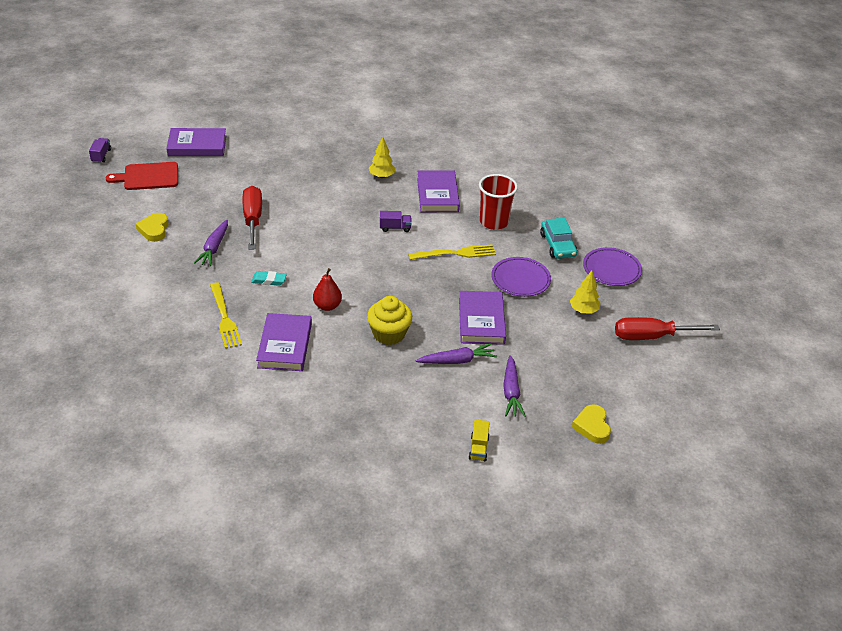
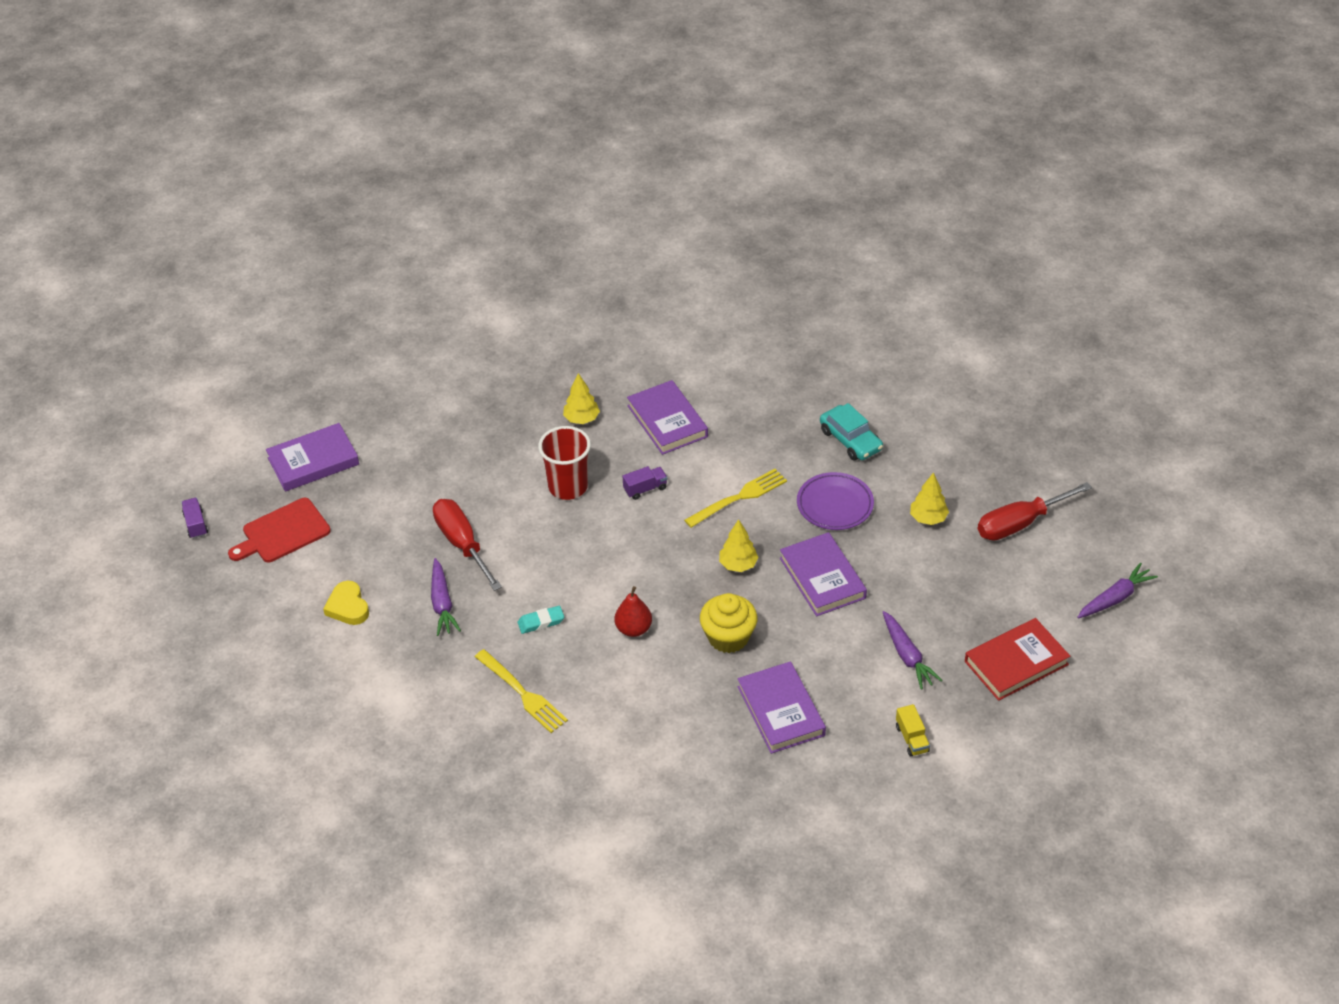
camera: 20 degrees left, 5 degrees up
purple book [256,313,312,371] -> purple book moved to [738,661,826,754]
purple carrot [416,343,497,364] -> purple carrot moved to [1077,563,1158,618]
red cup [479,174,518,230] -> red cup moved to [538,426,591,500]
yellow heart [572,404,611,444] -> red book [965,618,1071,701]
purple plate [583,247,642,286] -> none
none -> yellow tree [719,519,759,572]

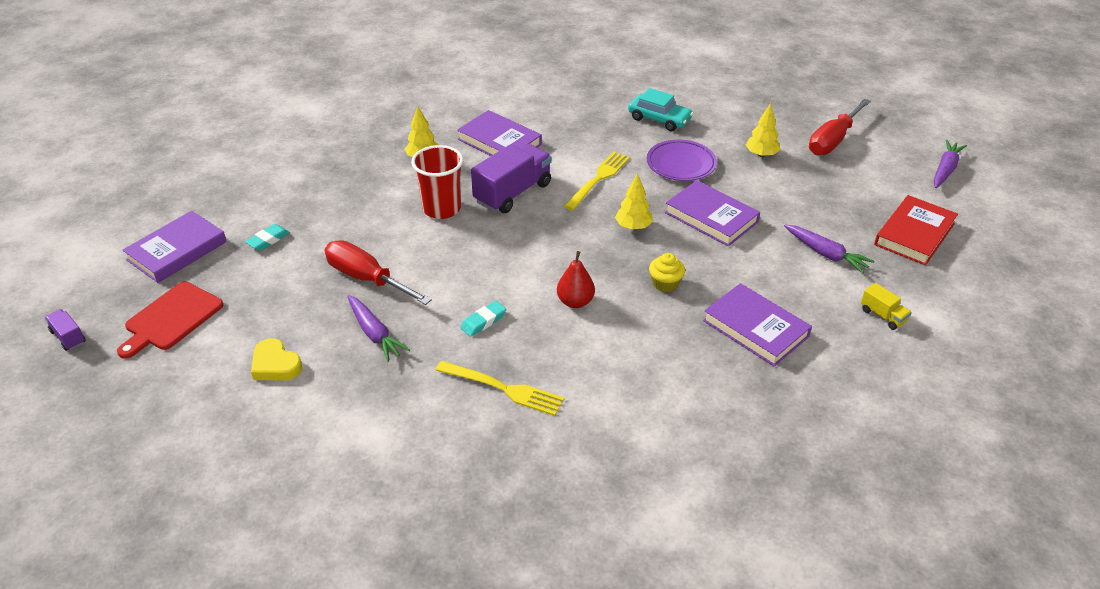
camera: 25 degrees left, 5 degrees down
purple truck [623,466,667,500] -> purple truck [471,144,552,213], size x2.08
yellow cupcake [700,593,757,653] -> yellow cupcake [649,253,685,292], size x0.63
none -> turquoise eraser [245,224,290,251]

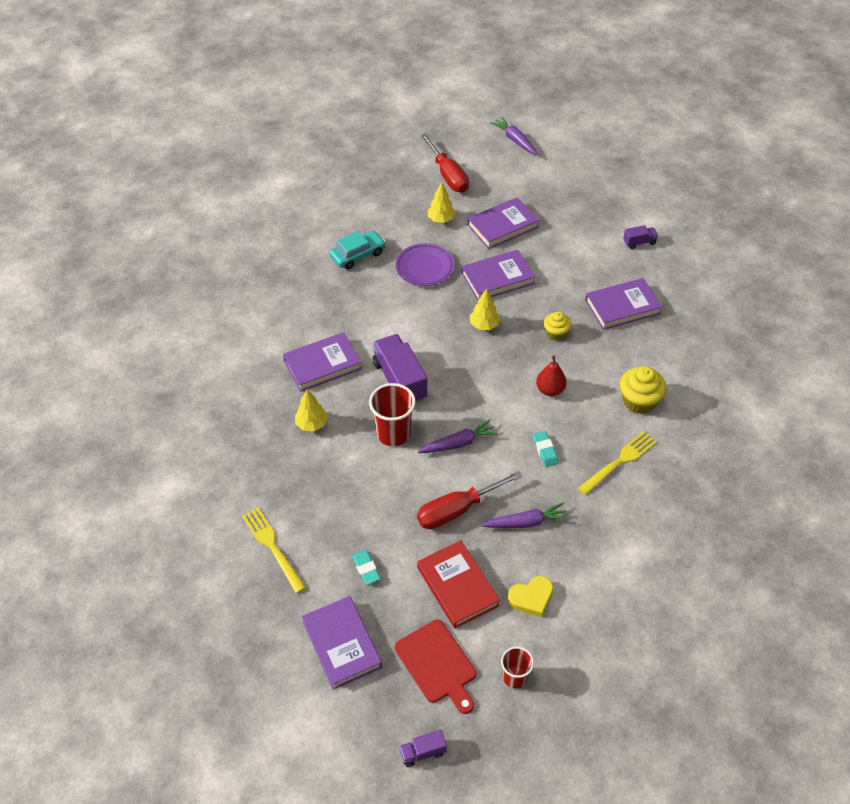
camera: 65 degrees left, 10 degrees up
yellow fork [564,152,630,211] -> yellow fork moved to [242,507,306,593]
purple carrot [784,225,874,274] -> purple carrot moved to [418,419,498,453]
yellow truck [861,283,912,330] -> purple truck [623,225,658,249]
red book [874,195,958,265] -> red book moved to [417,540,500,628]
none -> purple book [467,197,539,249]
none -> red cup [501,647,534,689]
none -> yellow cupcake [620,366,667,414]

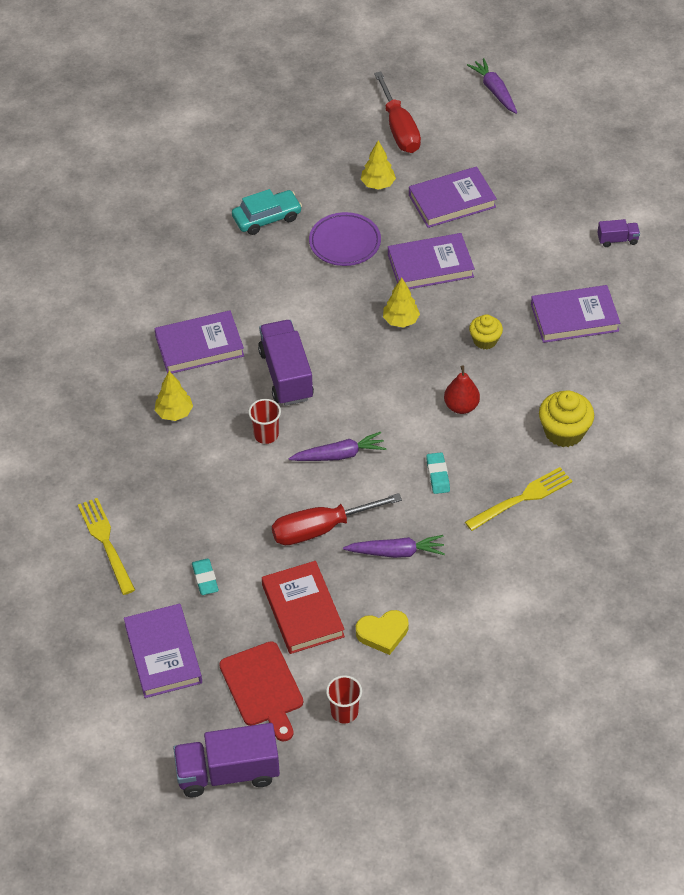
camera: 10 degrees right, 0 degrees up
red cup [369,383,416,446] -> red cup [248,399,281,444], size x0.61
purple truck [399,730,447,767] -> purple truck [173,723,280,797], size x2.08

